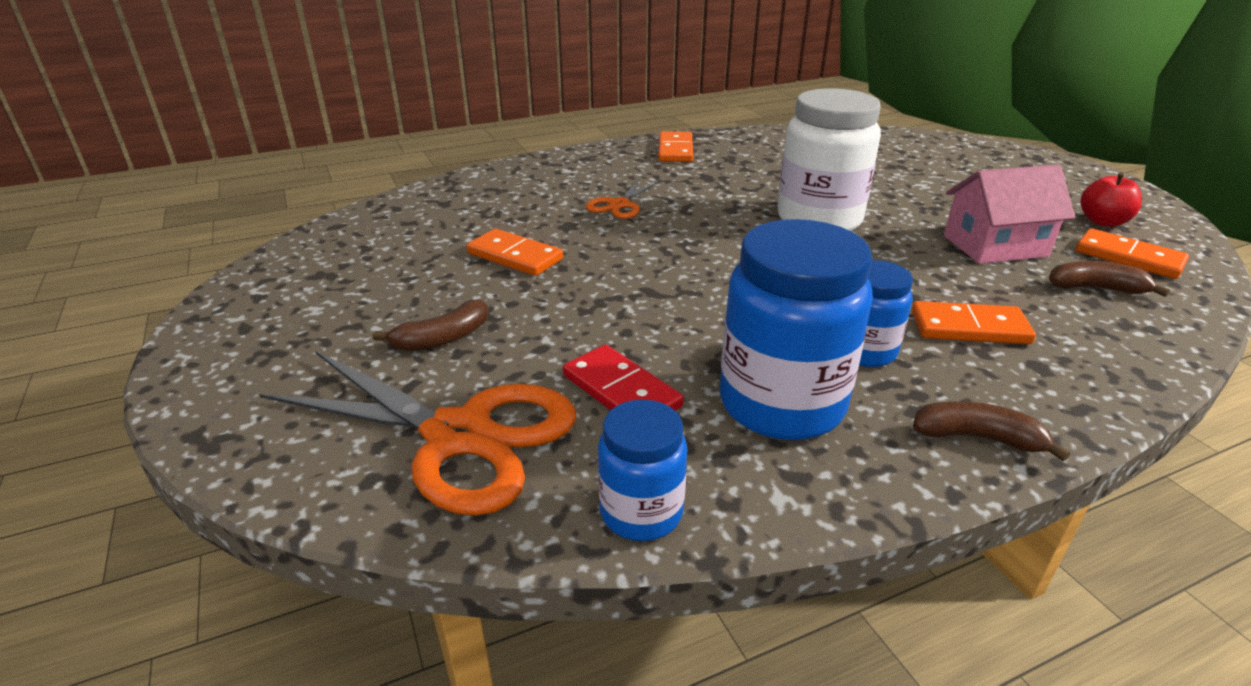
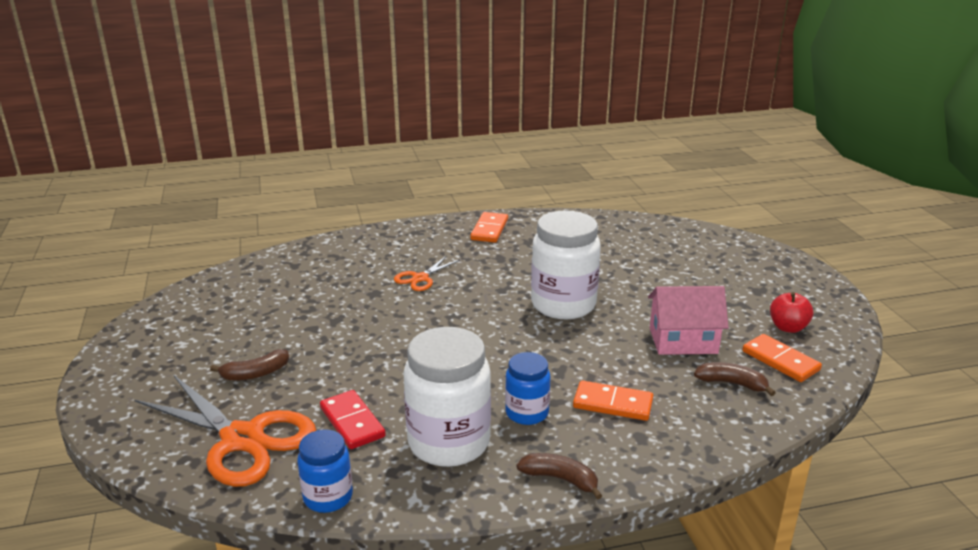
camera: 10 degrees right, 5 degrees down
orange domino [467,229,563,276] -> none
blue jar [720,219,873,440] -> white jar [403,327,491,467]

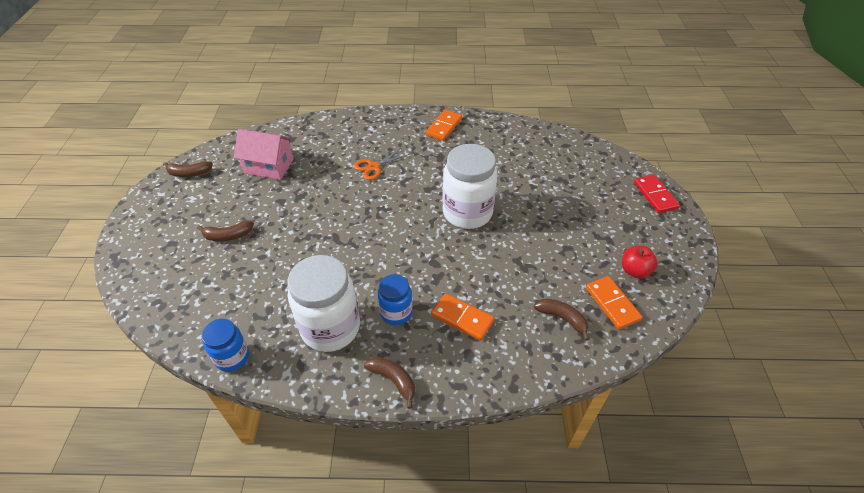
camera: 15 degrees right, 20 degrees up
orange scissors [135,374,316,487] -> none
red domino [320,390,386,449] -> red domino moved to [634,175,680,213]
pink house [648,286,729,355] -> pink house moved to [234,129,294,180]
none -> brown banana [163,161,213,177]

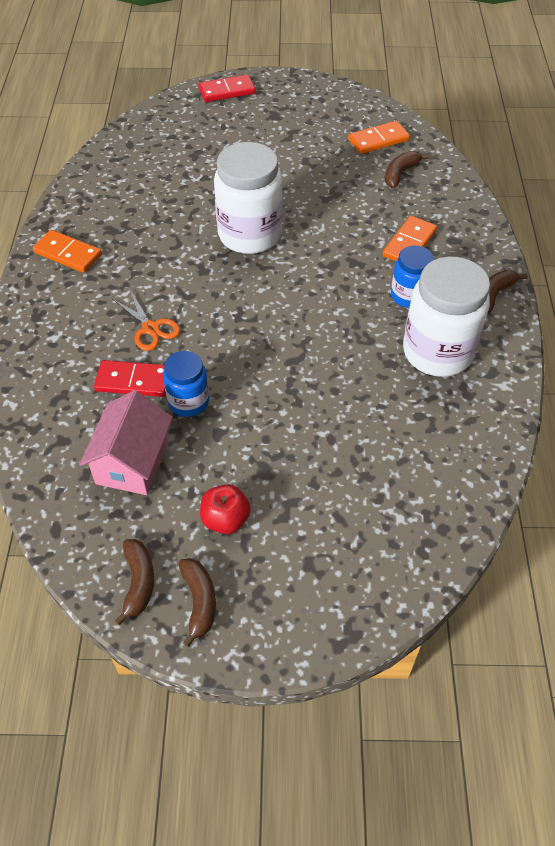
camera: 90 degrees left, 5 degrees up
brown banana [197,221,253,241] -> brown banana moved to [178,558,216,647]
blue jar [202,319,249,372] -> blue jar moved to [163,351,209,417]
red apple [622,246,658,279] -> red apple moved to [200,484,251,534]
none -> red domino [94,360,166,397]

